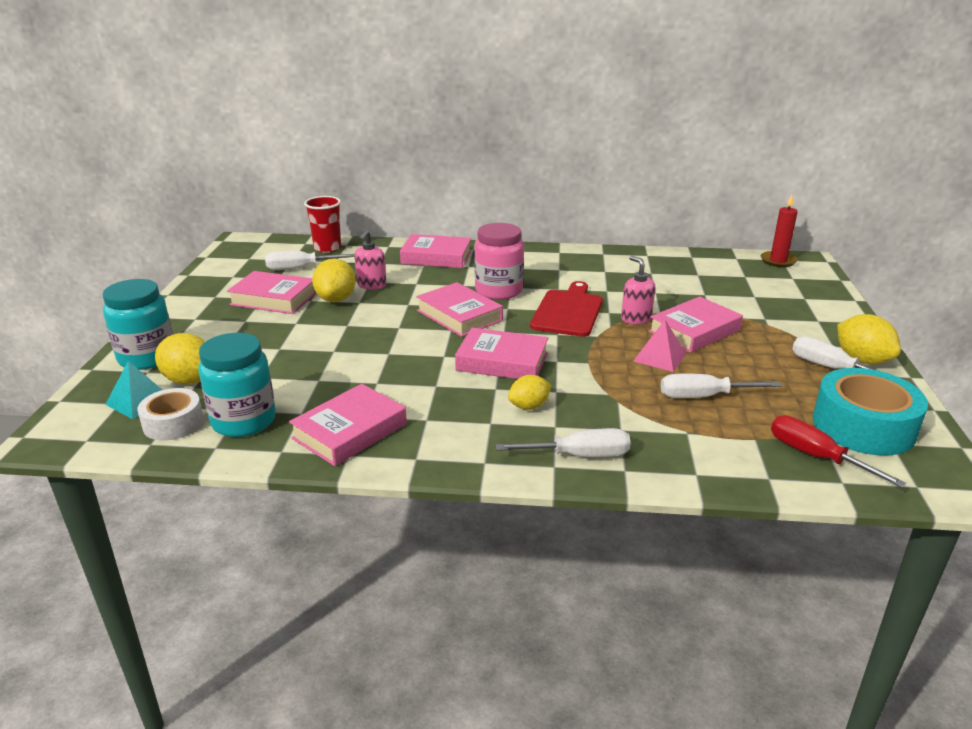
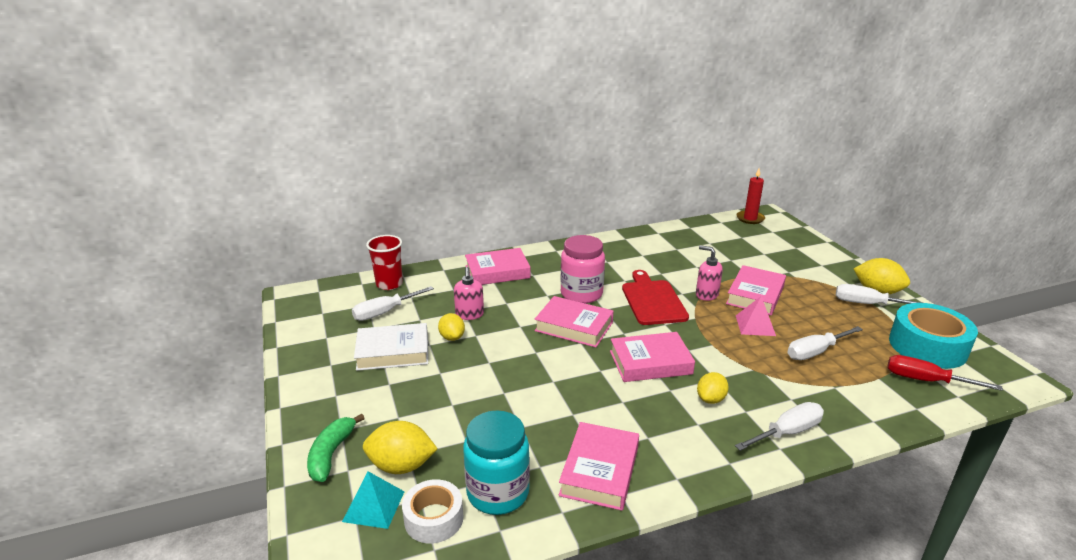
camera: 25 degrees left, 0 degrees up
turquoise jar [102,279,173,370] -> green banana [307,414,365,482]
pink book [227,271,316,314] -> white book [354,323,428,371]
yellow lemon [312,258,356,302] -> yellow lemon [438,313,465,341], size x0.65

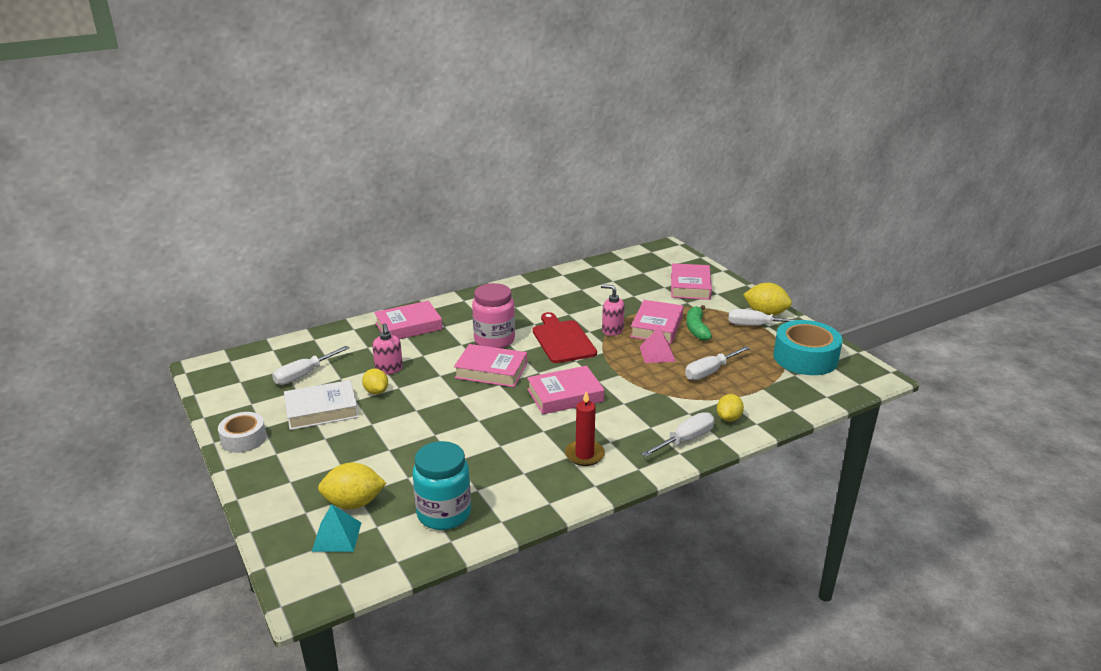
camera: 10 degrees left, 0 degrees up
green banana [307,414,365,482] -> green banana moved to [686,305,712,341]
red cup [366,235,403,290] -> none
white tape [402,479,464,544] -> white tape moved to [218,412,267,453]
pink book [559,422,639,511] -> pink book moved to [671,263,712,300]
yellow lemon [697,372,729,404] -> yellow lemon moved to [717,394,744,422]
red candle [736,169,765,224] -> red candle moved to [565,391,605,466]
red screwdriver [887,355,1003,391] -> none

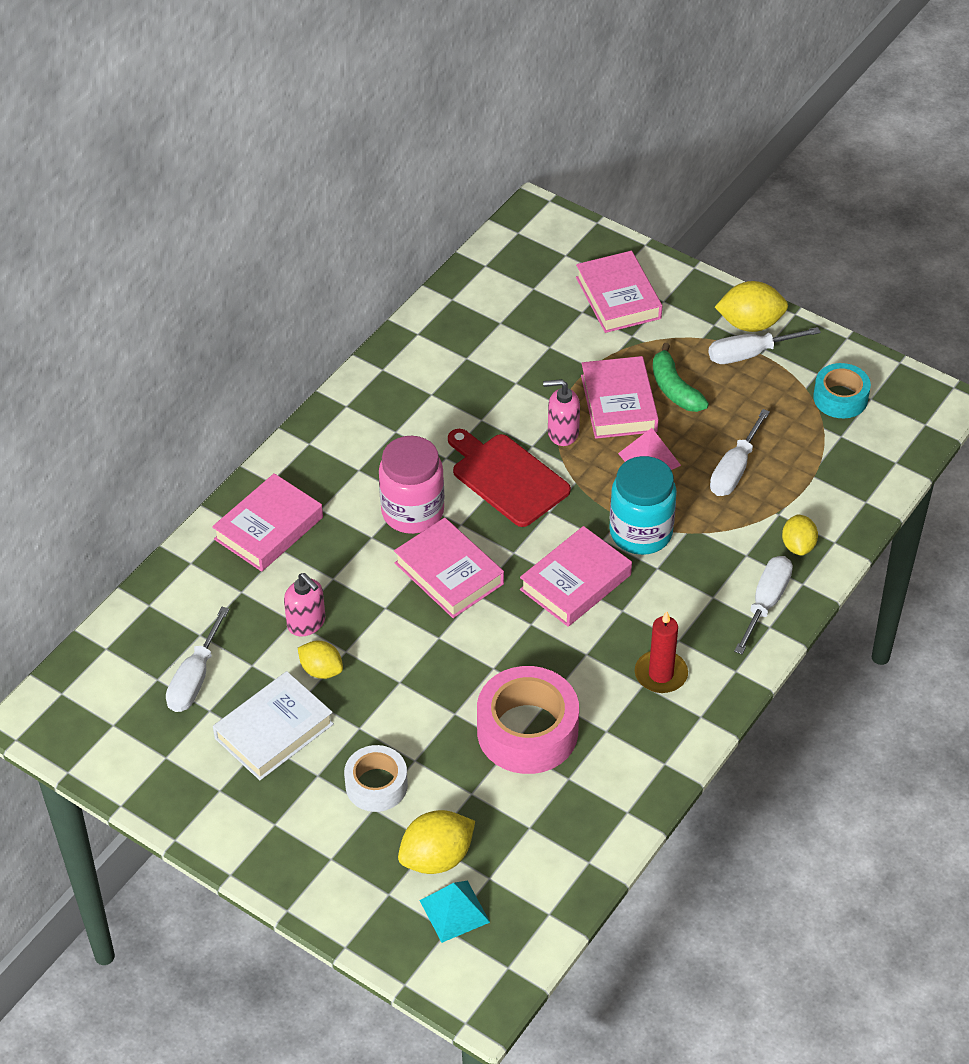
camera: 25 degrees left, 20 degrees up
white tape [218,412,267,453] -> white tape moved to [344,745,408,812]
turquoise jar [413,441,471,530] -> turquoise jar moved to [609,456,677,555]
pink book [454,344,527,387] -> pink book turned 60 degrees clockwise [394,517,504,618]
turquoise tape [773,320,843,375] -> turquoise tape [813,363,871,418], size x0.60
none -> pink tape [477,666,579,774]

